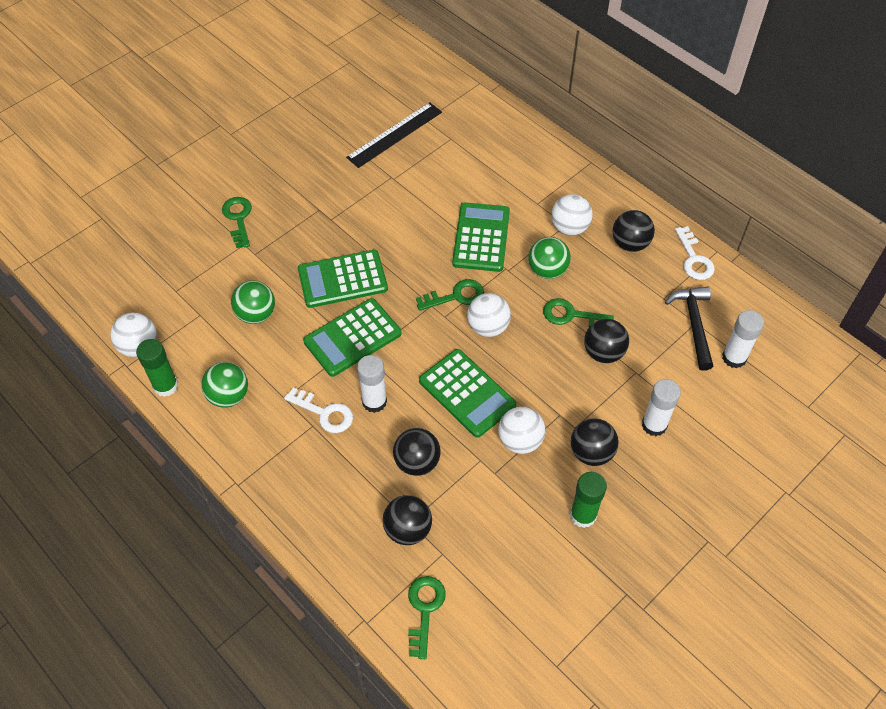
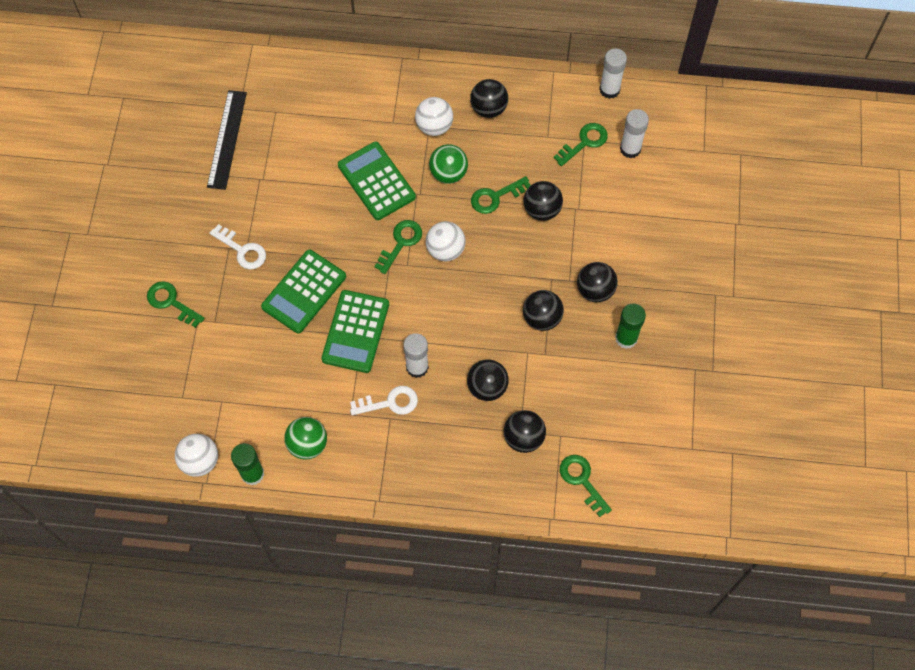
camera: 40 degrees left, 10 degrees up
green ball [231,280,275,324] -> none
green calculator [419,349,516,438] -> none
white ball [498,407,545,454] -> black ball [523,290,564,331]
white glue stick [642,379,681,436] -> white glue stick moved to [599,48,627,99]
black hammer [665,287,714,371] -> green key [554,123,608,166]
white key [675,226,715,280] -> white key moved to [210,224,266,269]

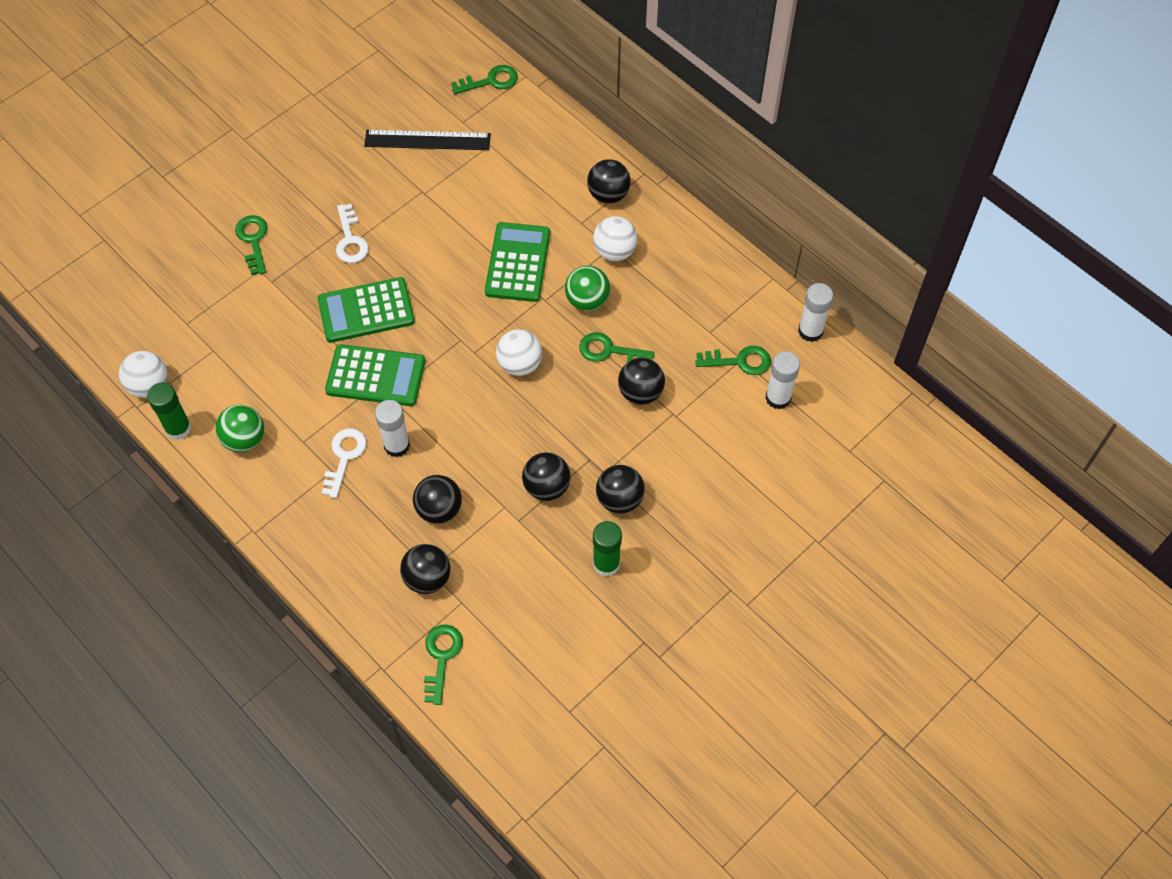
camera: 40 degrees right, 5 degrees down
black ruler [207,90,247,190] -> black ruler turned 45 degrees clockwise [364,130,491,150]
green calculator [321,290,389,373] -> green calculator turned 135 degrees counterclockwise [325,344,425,406]
white key [350,386,418,415] -> white key turned 105 degrees counterclockwise [322,429,367,498]
green key [375,220,422,274] -> green key moved to [451,65,518,94]
black ball [470,79,508,118] -> black ball moved to [587,159,631,204]

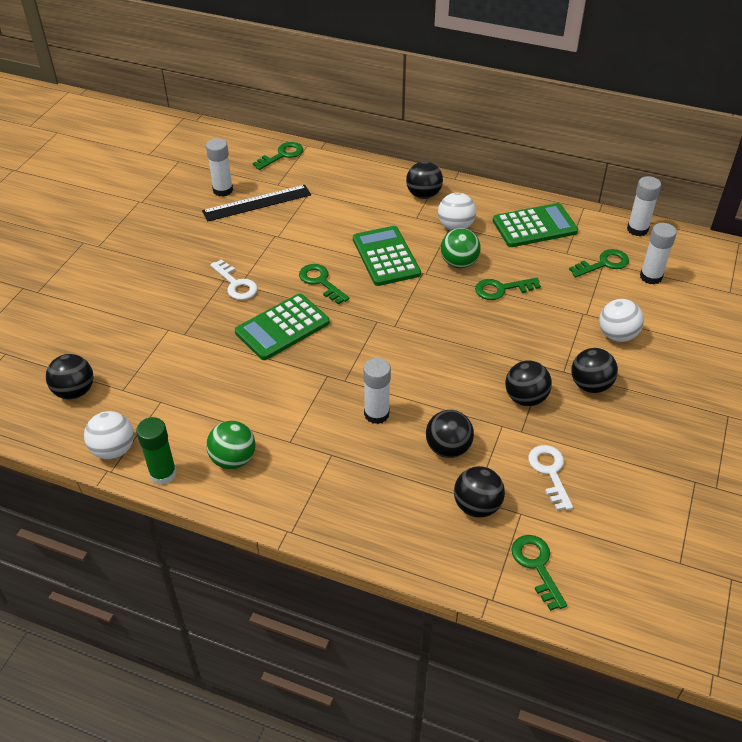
camera: 25 degrees left, 15 degrees down
green key [235,215,268,275] -> green key moved to [299,264,349,305]
white key [322,429,367,498] -> white key moved to [528,445,573,511]
green calculator [325,344,425,406] -> green calculator moved to [493,203,578,247]
white ball [496,329,542,376] -> white ball moved to [599,299,644,342]
green glue stick [593,521,622,577] -> none
black ball [618,358,665,405] -> black ball moved to [46,354,93,399]
none -> white glue stick [206,138,233,197]

